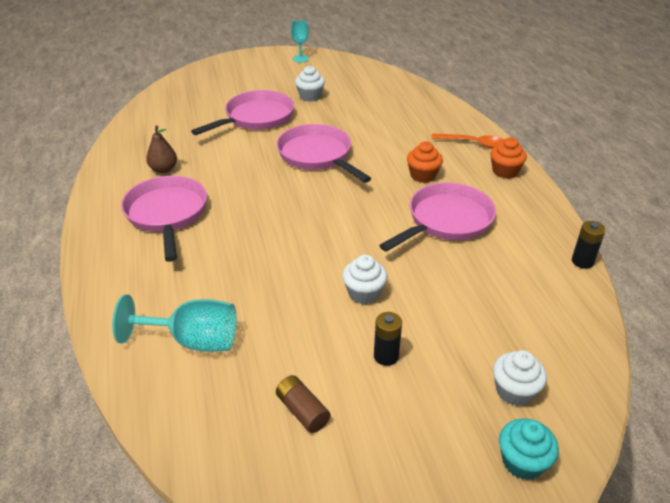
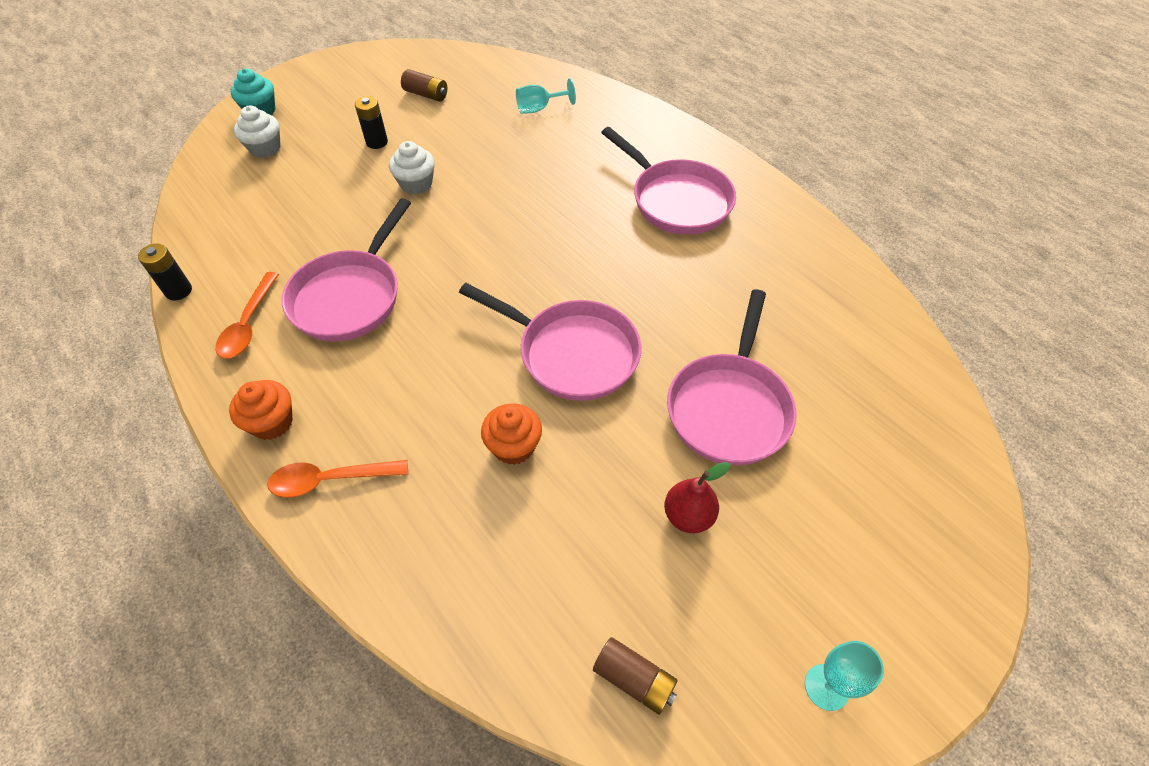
camera: 155 degrees right, 15 degrees up
turquoise goblet [112,294,236,352] -> turquoise goblet [516,79,576,114], size x0.60
brown pear [146,125,177,173] -> none
white cupcake [295,66,325,102] -> red pear [664,462,731,533]
orange cupcake [407,141,443,183] -> orange cupcake moved to [481,403,542,465]
none -> orange spoon [215,272,279,359]
none -> brown battery [593,637,678,715]

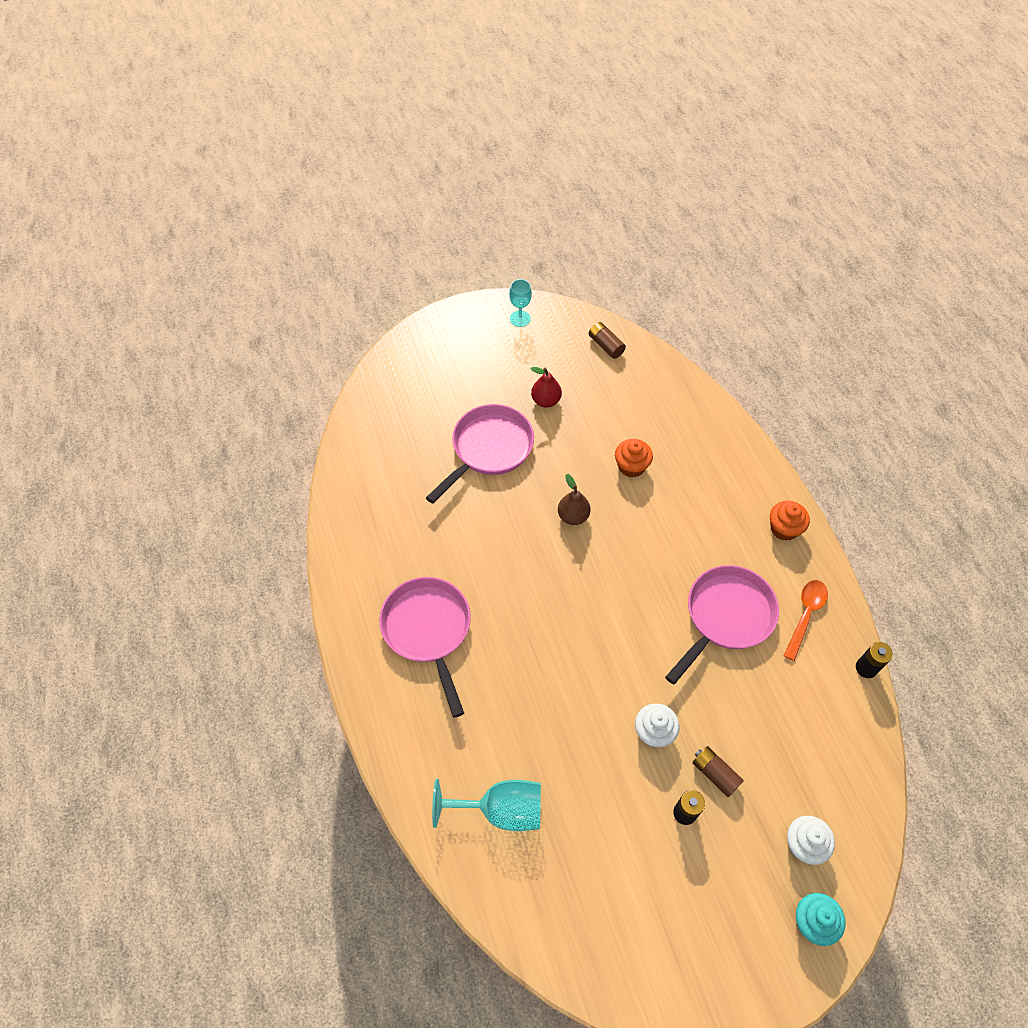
camera: 160 degrees left, 5 degrees up
orange spoon [267,460,408,498] -> none
brown battery [401,69,447,102] -> brown battery moved to [692,746,744,797]
pink pan [459,283,641,401] -> brown pear [558,474,591,525]
turquoise goblet [516,79,576,114] -> turquoise goblet [432,779,541,831], size x1.67

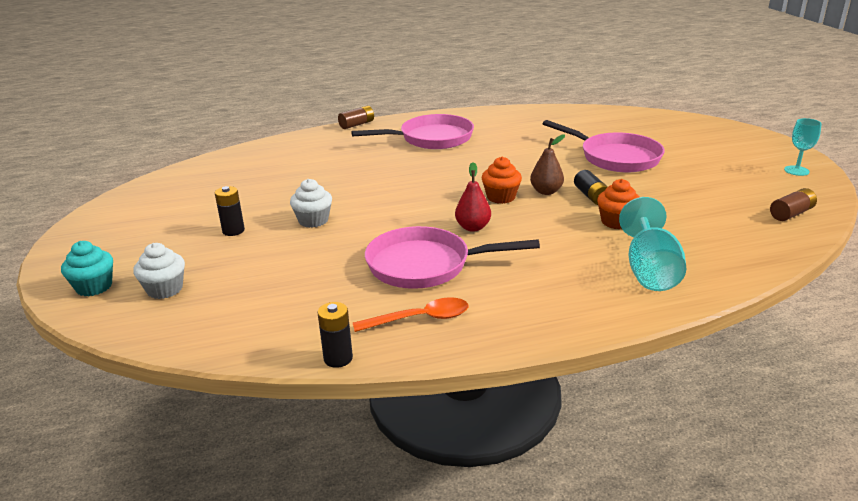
camera: 95 degrees right, 30 degrees down
turquoise goblet [432,779,541,831] -> turquoise goblet moved to [619,197,686,291]
red pear [531,367,562,408] -> red pear moved to [455,162,491,232]
pink pan [665,565,779,685] -> pink pan turned 135 degrees clockwise [365,226,540,289]
brown battery [692,746,744,797] -> brown battery moved to [338,106,374,129]
orange cupcake [770,501,810,541] -> orange cupcake moved to [481,157,522,204]
orange spoon [784,580,828,661] -> orange spoon turned 45 degrees counterclockwise [353,297,469,332]
none -> black battery [574,170,608,205]

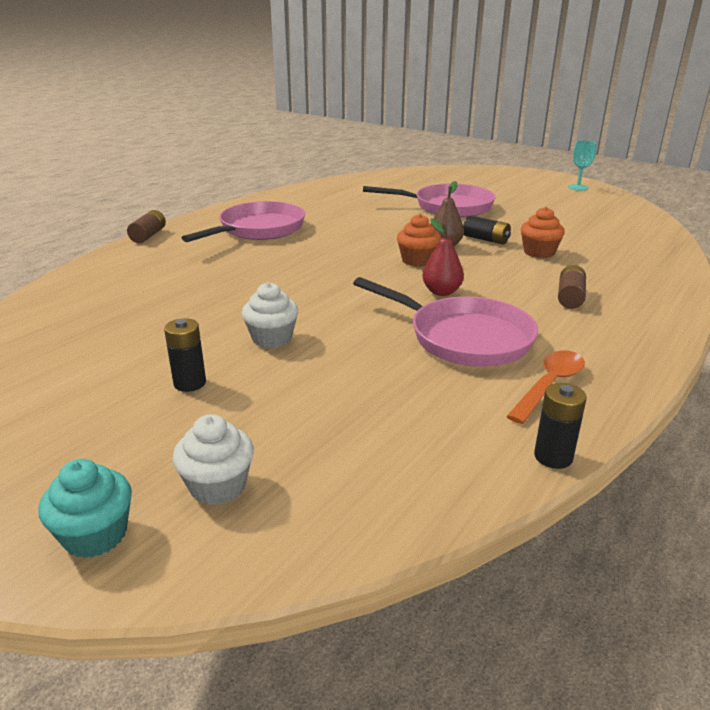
camera: 40 degrees left, 0 degrees up
pink pan [365,226,540,289] -> pink pan turned 105 degrees counterclockwise [353,277,538,367]
turquoise goblet [619,197,686,291] -> none
brown battery [770,188,817,221] -> brown battery moved to [558,265,586,309]

